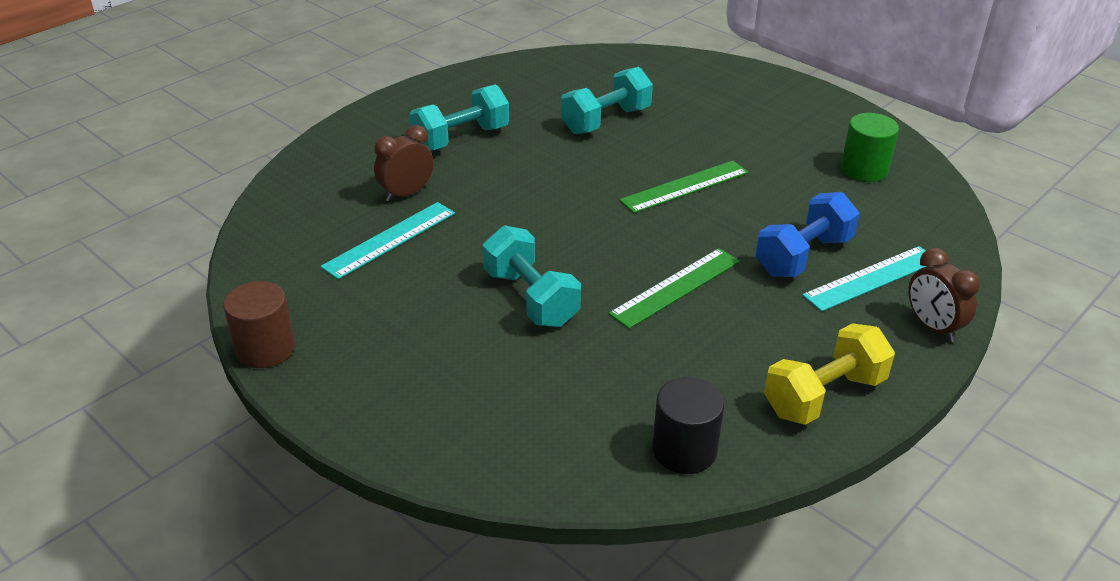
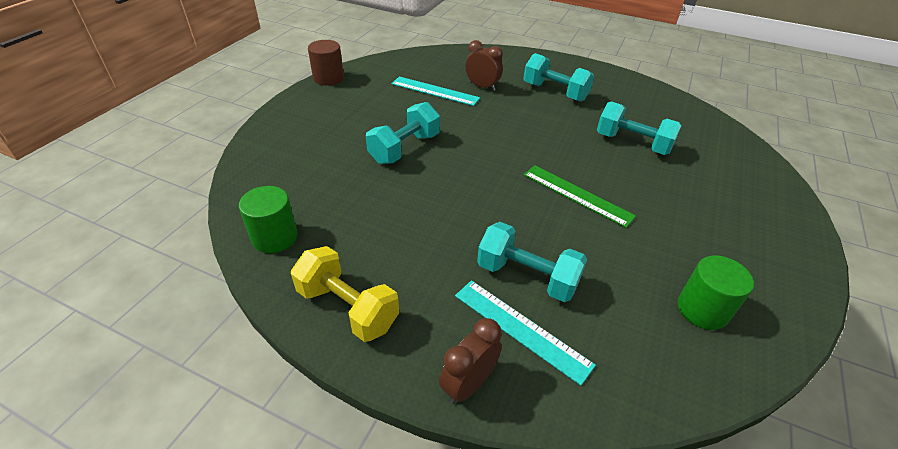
camera: 70 degrees right, 5 degrees up
green ruler [608,248,740,329] -> none
black cylinder [652,377,724,474] -> green cylinder [239,186,298,253]
blue dumbbell [755,192,860,277] -> turquoise dumbbell [477,222,587,302]

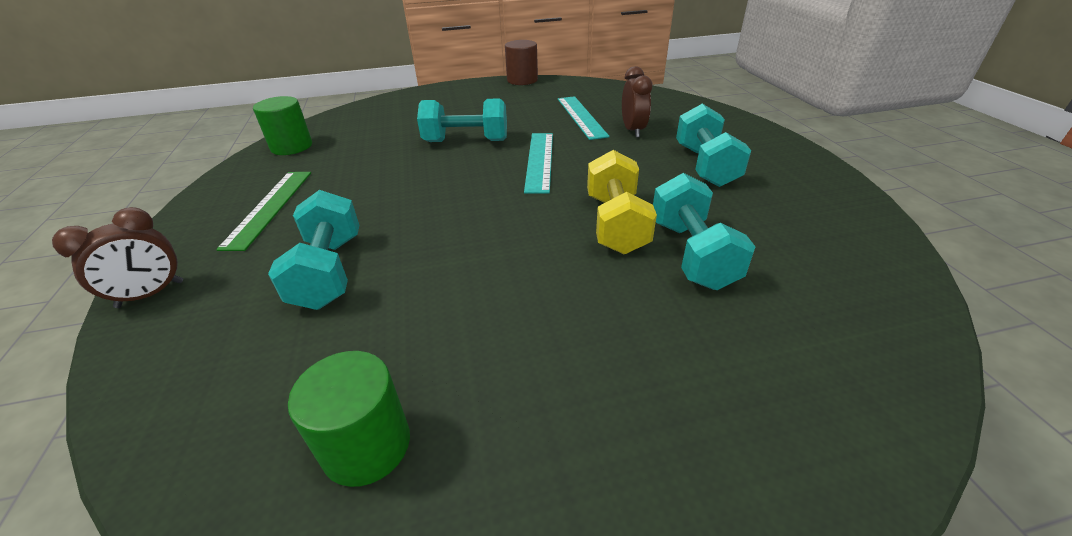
camera: 55 degrees right, 5 degrees down
yellow dumbbell [291,246,399,342] -> yellow dumbbell moved to [587,150,657,254]
brown clock [439,318,502,404] -> brown clock turned 135 degrees clockwise [52,207,183,308]
turquoise ruler [455,280,596,386] -> turquoise ruler moved to [524,133,553,194]
green ruler [524,165,636,228] -> green ruler moved to [216,172,311,251]

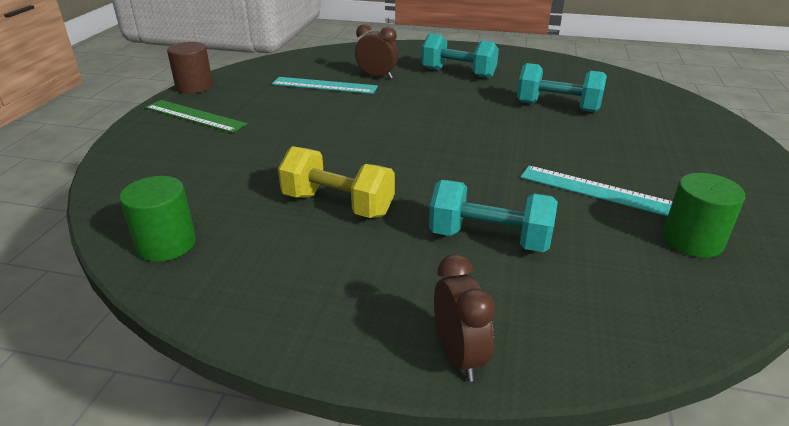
camera: 65 degrees left, 5 degrees down
green ruler [216,172,311,251] -> green ruler moved to [145,100,247,133]
turquoise dumbbell [417,98,507,142] -> none
turquoise ruler [524,133,553,194] -> turquoise ruler moved to [520,166,673,216]
yellow dumbbell [587,150,657,254] -> yellow dumbbell moved to [278,146,395,218]

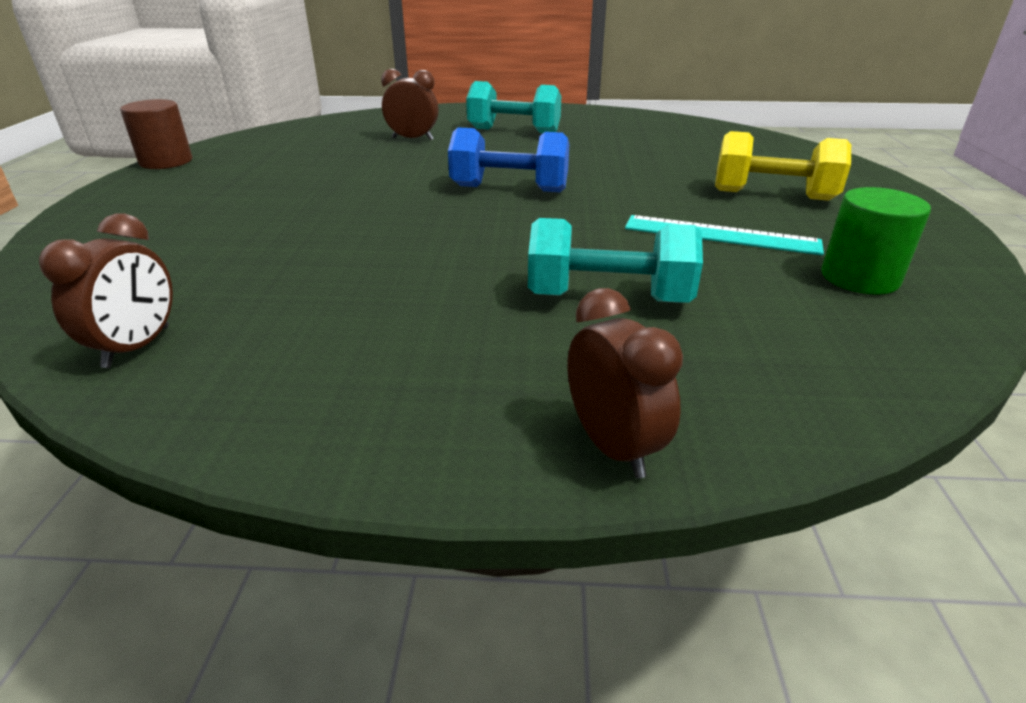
camera: 10 degrees left, 0 degrees up
green cylinder [119,176,196,262] -> brown clock [39,213,173,368]
green ruler [145,100,247,133] -> none
turquoise ruler [272,77,378,94] -> none
yellow dumbbell [278,146,395,218] -> yellow dumbbell moved to [715,131,851,201]
turquoise dumbbell [517,63,607,112] -> none
none -> blue dumbbell [448,127,569,192]

